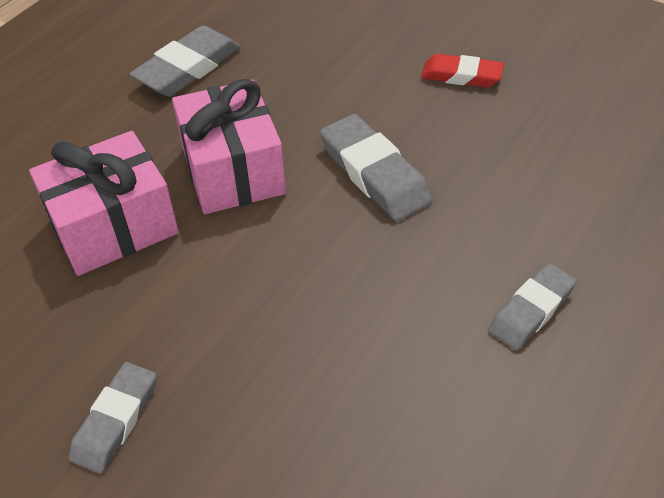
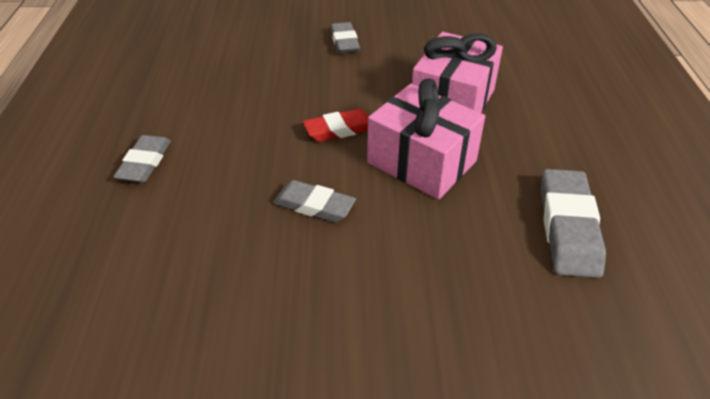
camera: 145 degrees right, 5 degrees down
grey eraser [320,114,432,221] -> grey eraser [273,180,356,222], size x0.66
red eraser [421,54,504,87] -> red eraser moved to [303,109,369,142]

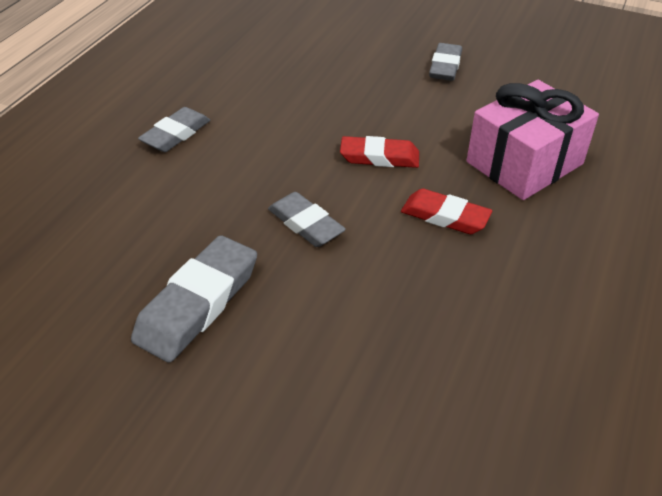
camera: 25 degrees right, 0 degrees up
pink gift [367,78,485,199] -> red eraser [401,188,492,234]
grey eraser [541,169,606,278] -> grey eraser moved to [131,235,257,363]

